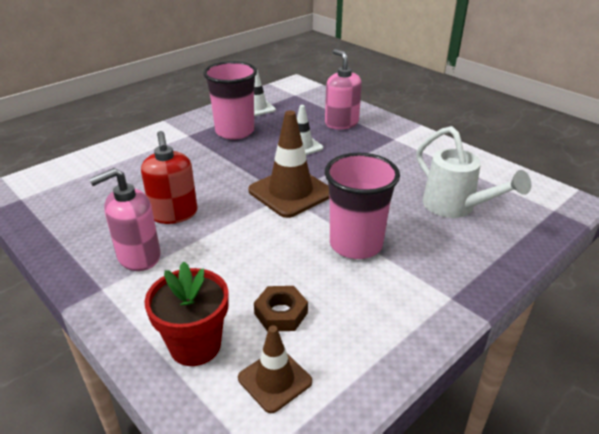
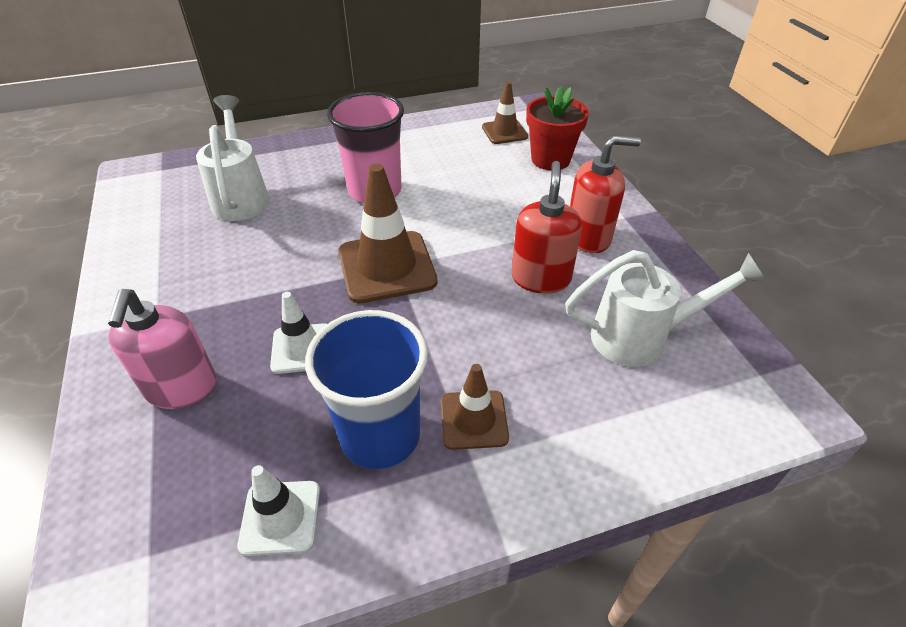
camera: 155 degrees left, 10 degrees up
pink soap dispenser [89,168,161,271] -> red soap dispenser [570,135,641,253]
pink cup [203,61,257,140] -> blue cup [305,310,428,469]
brown nut [254,286,308,332] -> none
none -> brown traffic cone [441,364,509,450]
none -> white watering can [565,250,767,367]

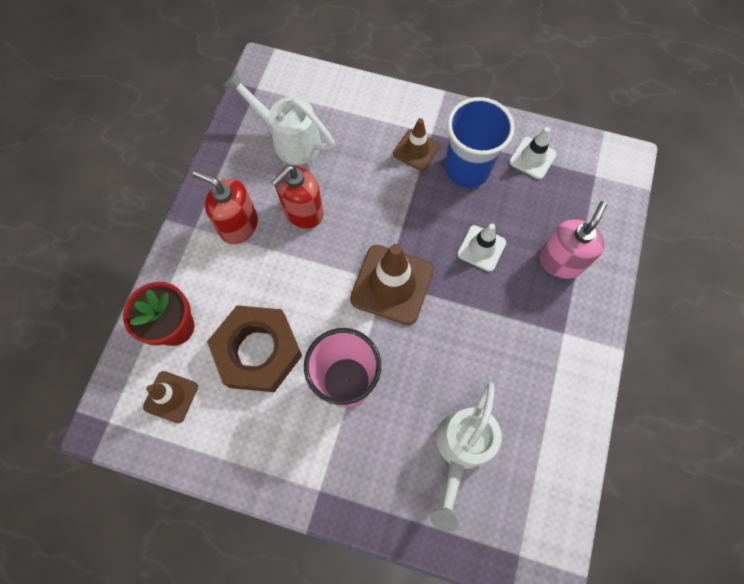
camera: 145 degrees left, 25 degrees up
none -> brown nut [207,305,302,392]

